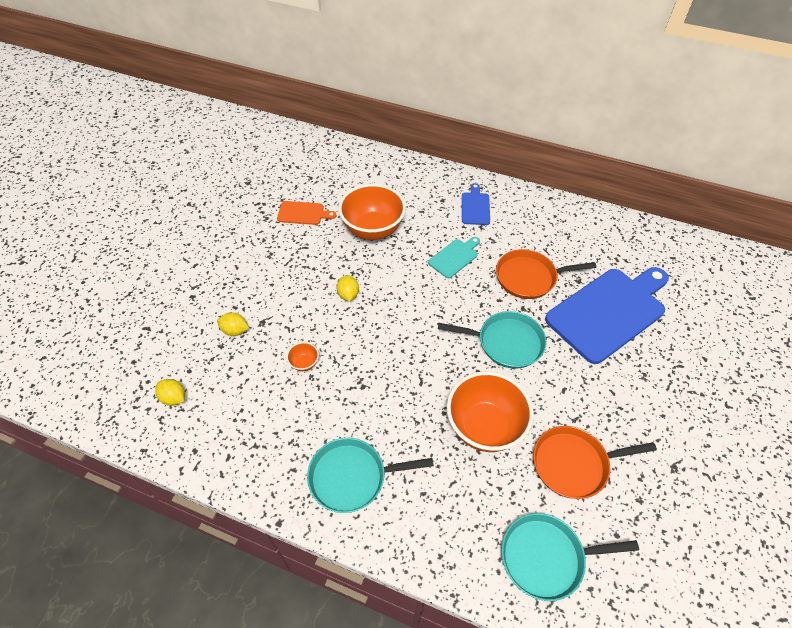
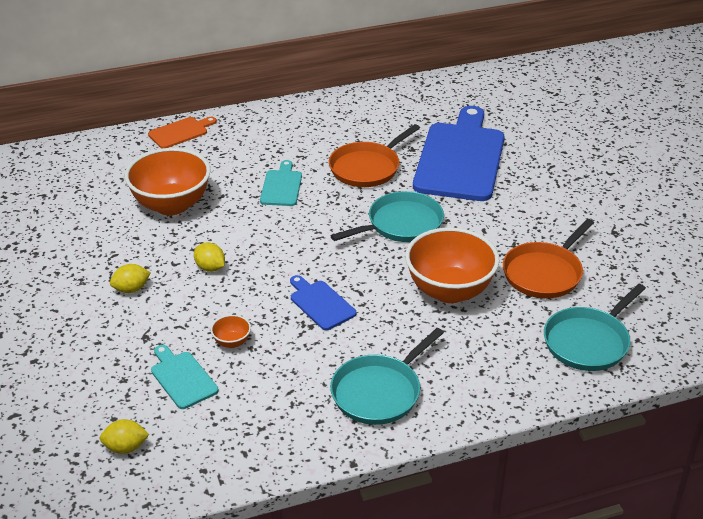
camera: 40 degrees left, 15 degrees down
yellow lemon [217,312,249,336] -> yellow lemon moved to [110,264,151,293]
orange cutting board [277,201,336,225] -> orange cutting board moved to [148,117,217,148]
blue cutting board [462,183,490,225] -> blue cutting board moved to [290,275,356,330]
none -> turquoise cutting board [151,345,218,409]

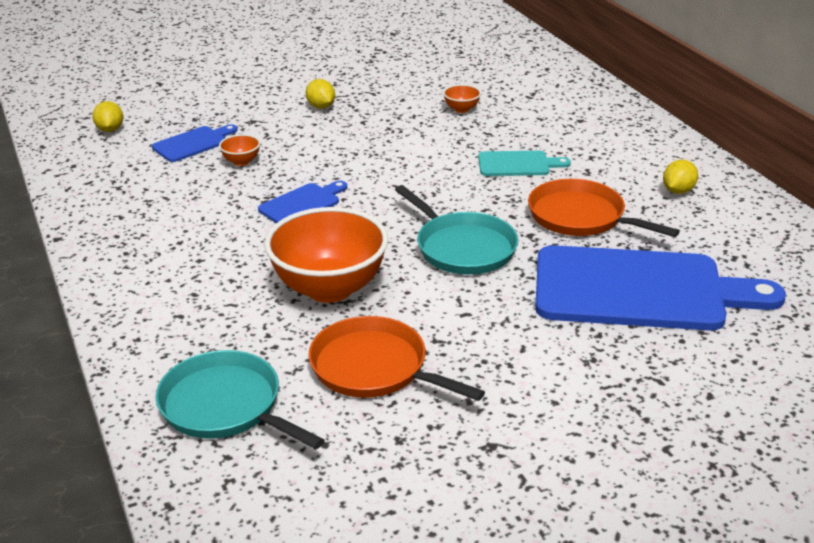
camera: 85 degrees right, 5 degrees down
orange bowl [125,148,211,215] -> orange bowl [443,84,481,113], size x0.41
orange cutting board [148,117,217,148] -> none
turquoise cutting board [151,345,218,409] -> blue cutting board [152,124,238,162]
yellow lemon [194,242,225,272] -> yellow lemon moved to [663,160,698,194]
turquoise pan [330,328,444,425] -> none

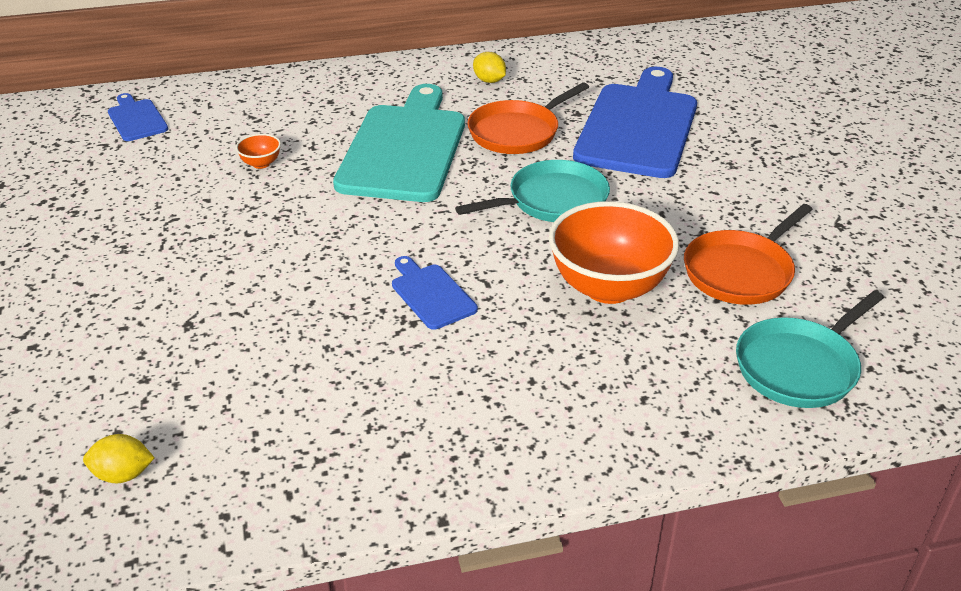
camera: 80 degrees left, 5 degrees up
blue cutting board [152,124,238,162] -> blue cutting board moved to [108,93,168,141]
orange bowl [219,134,260,166] -> none
yellow lemon [306,79,335,109] -> none
turquoise cutting board [478,151,571,176] -> turquoise cutting board [333,84,465,202], size x2.21

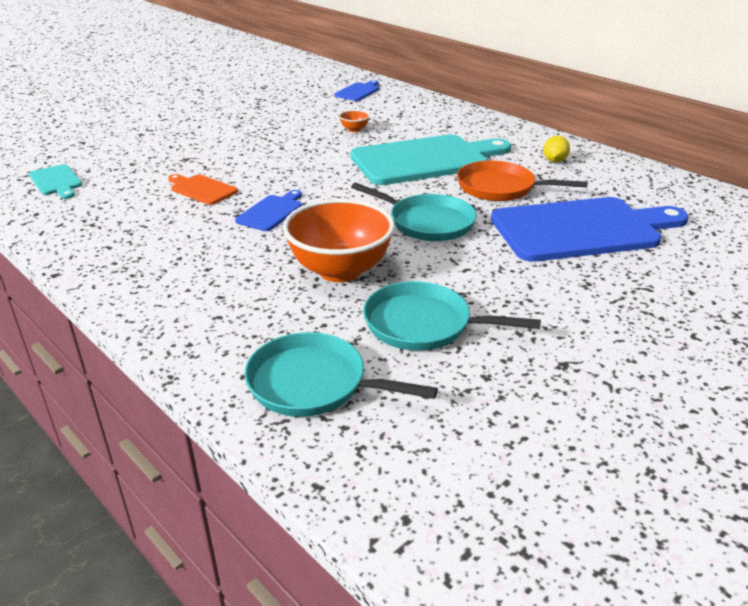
camera: 60 degrees right, 5 degrees down
yellow lemon [83,434,155,483] -> turquoise cutting board [29,164,82,199]
orange pan [684,204,813,305] -> turquoise pan [363,281,541,351]
none -> orange cutting board [168,174,238,205]

